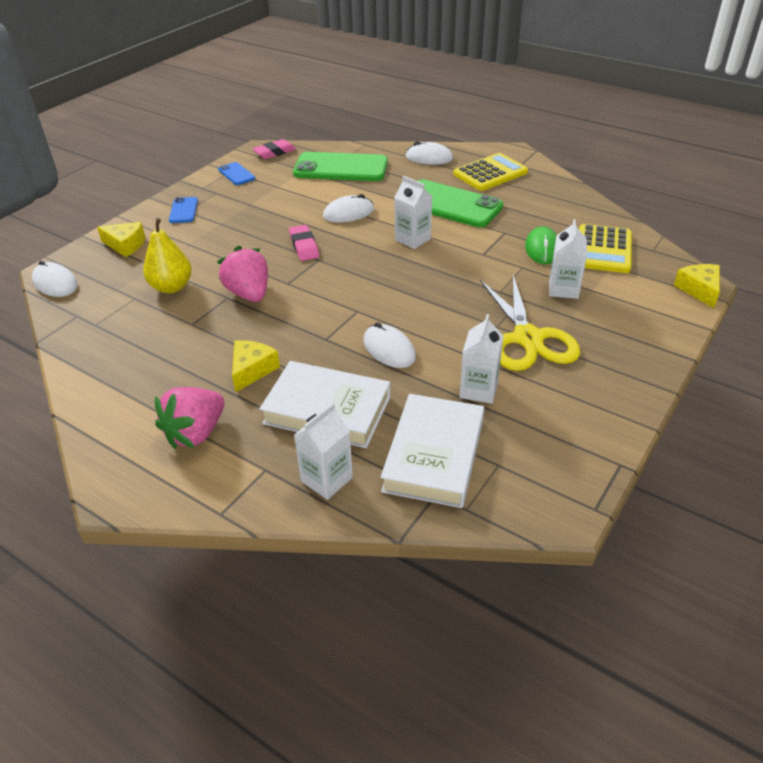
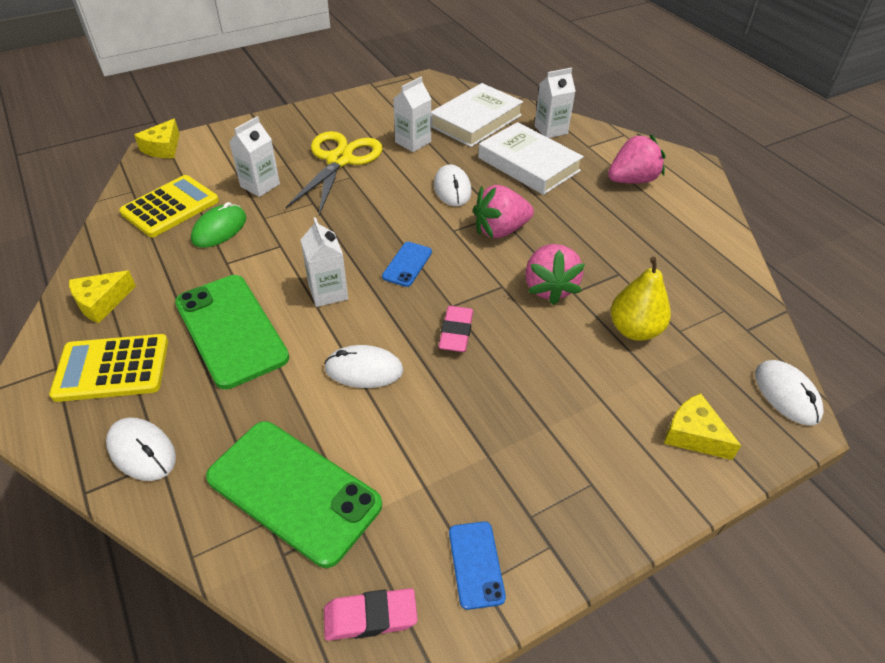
camera: 155 degrees left, 5 degrees up
blue phone [169,197,198,223] -> blue phone moved to [382,242,432,287]
yellow cheese [232,340,280,392] -> yellow cheese moved to [69,270,136,324]
none -> pink strawberry [473,185,534,238]

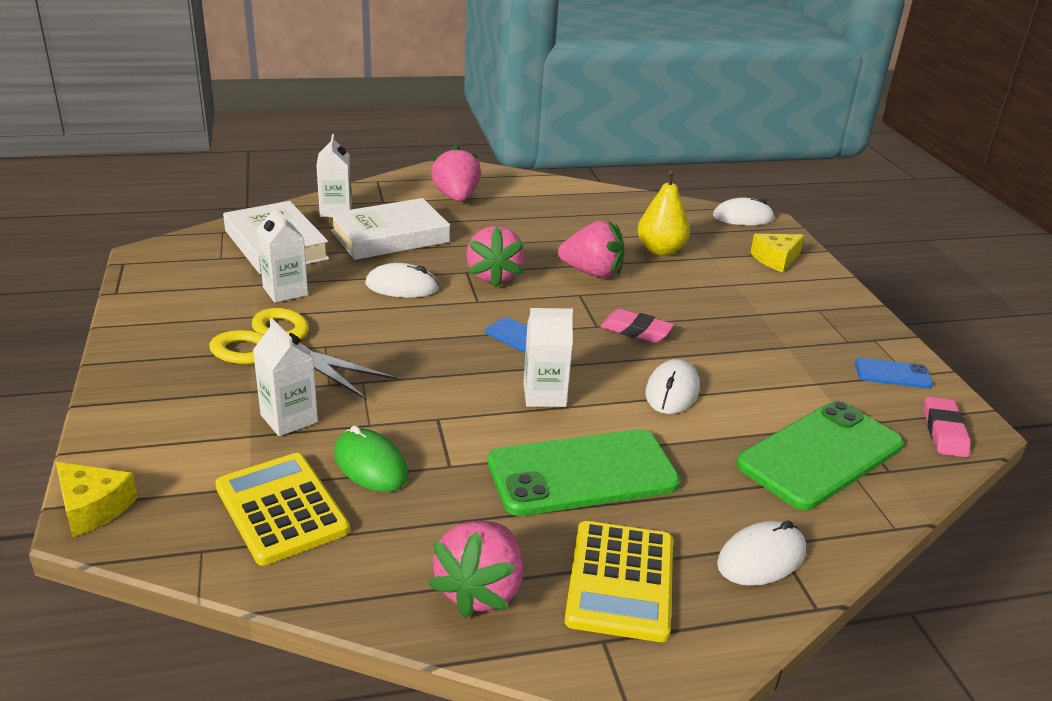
camera: 75 degrees left, 15 degrees down
yellow cheese [69,270,136,324] -> pink strawberry [428,520,523,618]

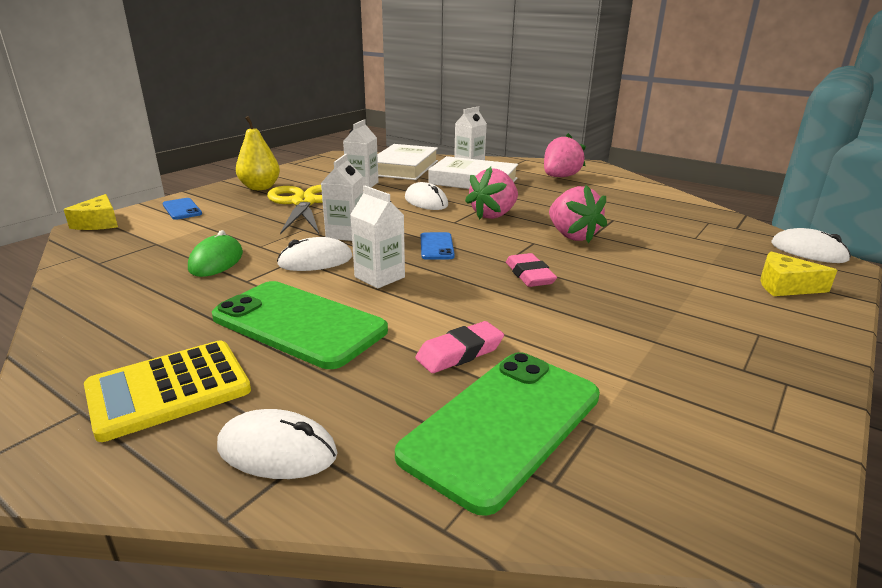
camera: 50 degrees right, 5 degrees down
yellow calculator [215,453,350,566] -> none
white carton [253,318,318,436] -> white carton moved to [321,154,363,241]
pink strawberry [428,520,523,618] -> none
yellow pear [638,171,690,256] -> yellow pear moved to [236,116,280,190]
white mouse [645,359,700,414] -> white mouse moved to [277,237,352,271]
green phone [736,401,904,510] -> green phone turned 60 degrees counterclockwise [395,352,600,516]
blue phone [855,358,933,388] -> blue phone moved to [163,198,202,220]
pink eraser [924,396,971,457] -> pink eraser moved to [415,321,504,373]

